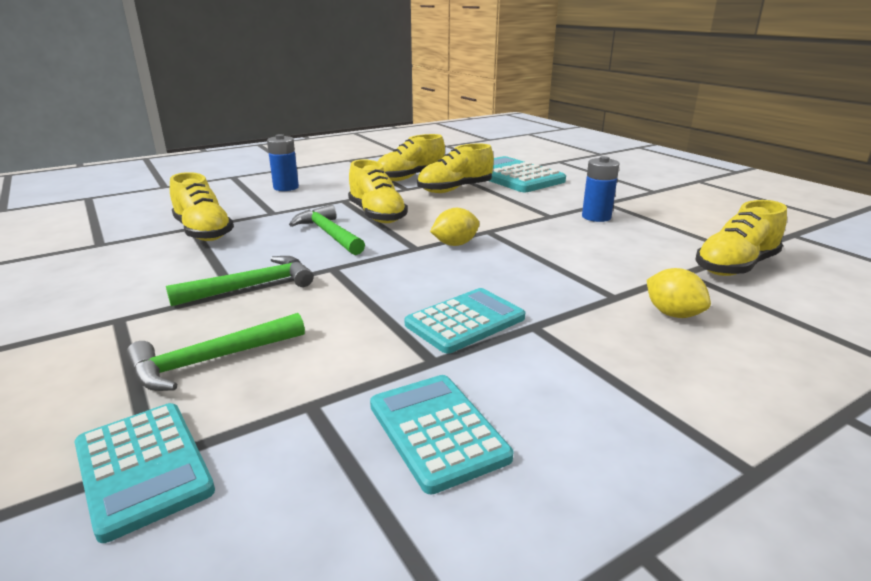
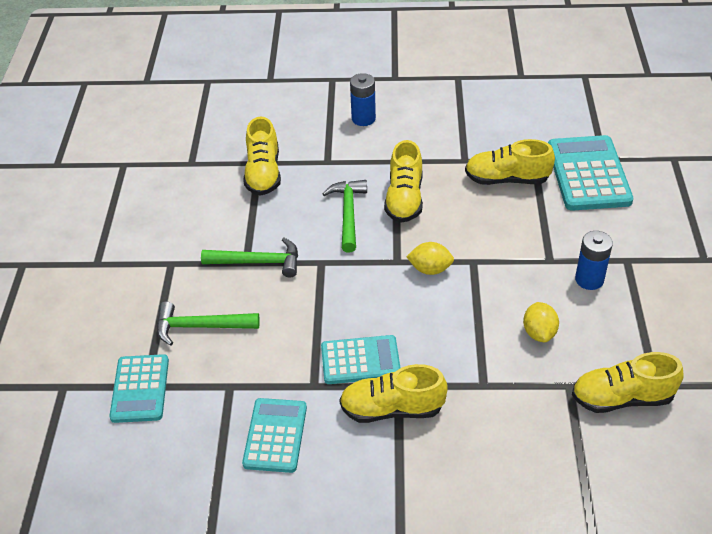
camera: 35 degrees right, 20 degrees up
yellow shoe [377,134,445,181] -> yellow shoe moved to [339,364,448,423]
yellow lemon [647,268,711,318] -> yellow lemon moved to [523,302,559,342]

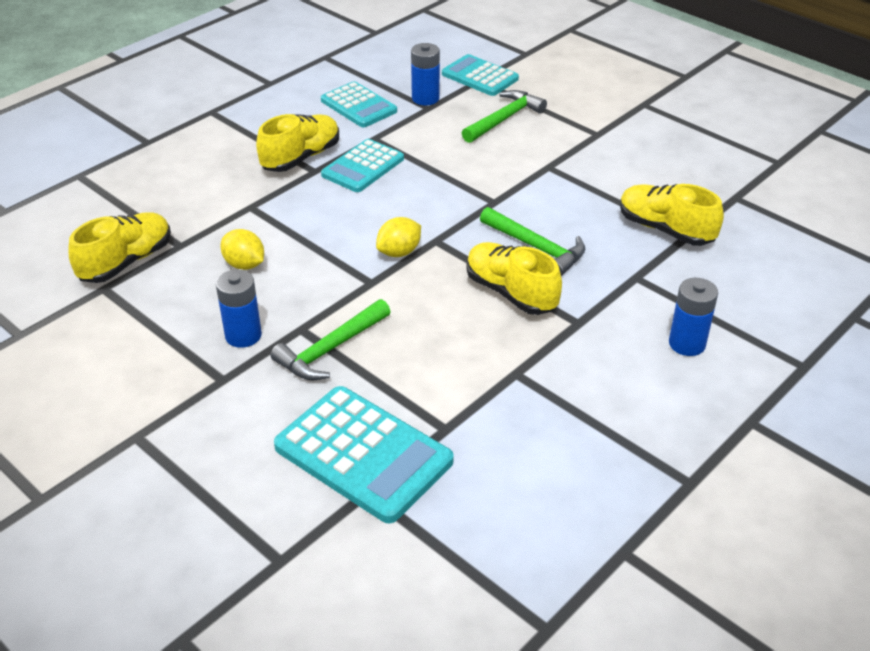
camera: 130 degrees right, 5 degrees down
green hammer [201,238,298,278] -> green hammer moved to [271,299,391,380]
yellow shoe [465,139,555,185] -> none
none -> blue battery [411,43,440,105]

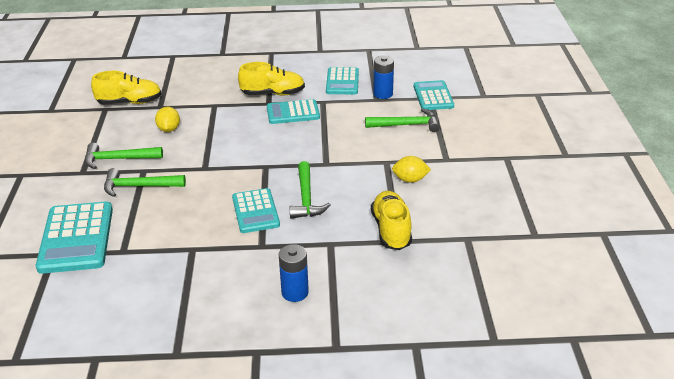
camera: 45 degrees right, 5 degrees down
blue battery [216,270,262,348] -> green hammer [85,143,163,169]
yellow lemon [376,217,421,257] -> yellow lemon moved to [392,156,431,183]
yellow shoe [466,242,562,315] -> turquoise calculator [232,188,280,233]

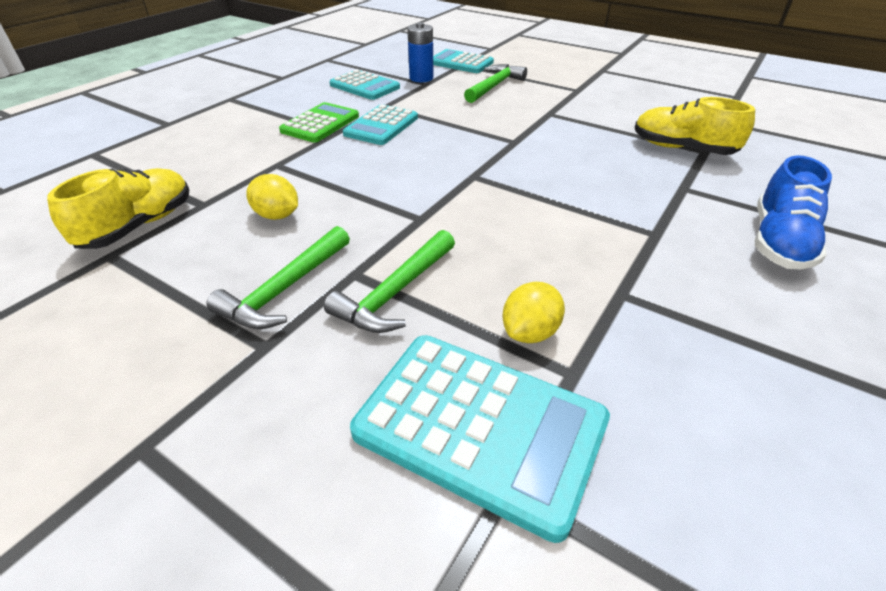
camera: 55 degrees left, 5 degrees up
turquoise calculator [232,188,280,233] -> none
yellow shoe [238,62,305,95] -> green calculator [279,102,359,143]
blue battery [279,244,309,302] -> blue shoe [755,155,832,270]
green hammer [289,161,331,218] -> none
yellow lemon [392,156,431,183] -> yellow lemon moved to [502,282,565,343]

